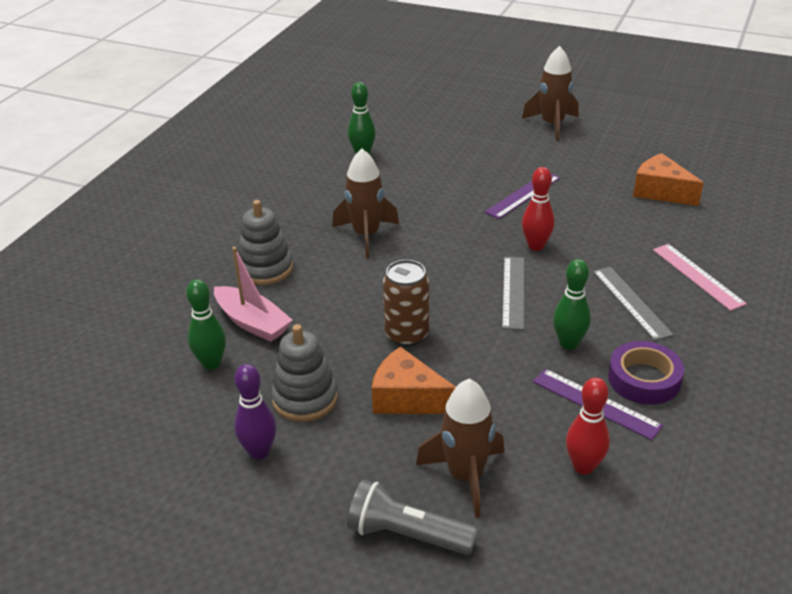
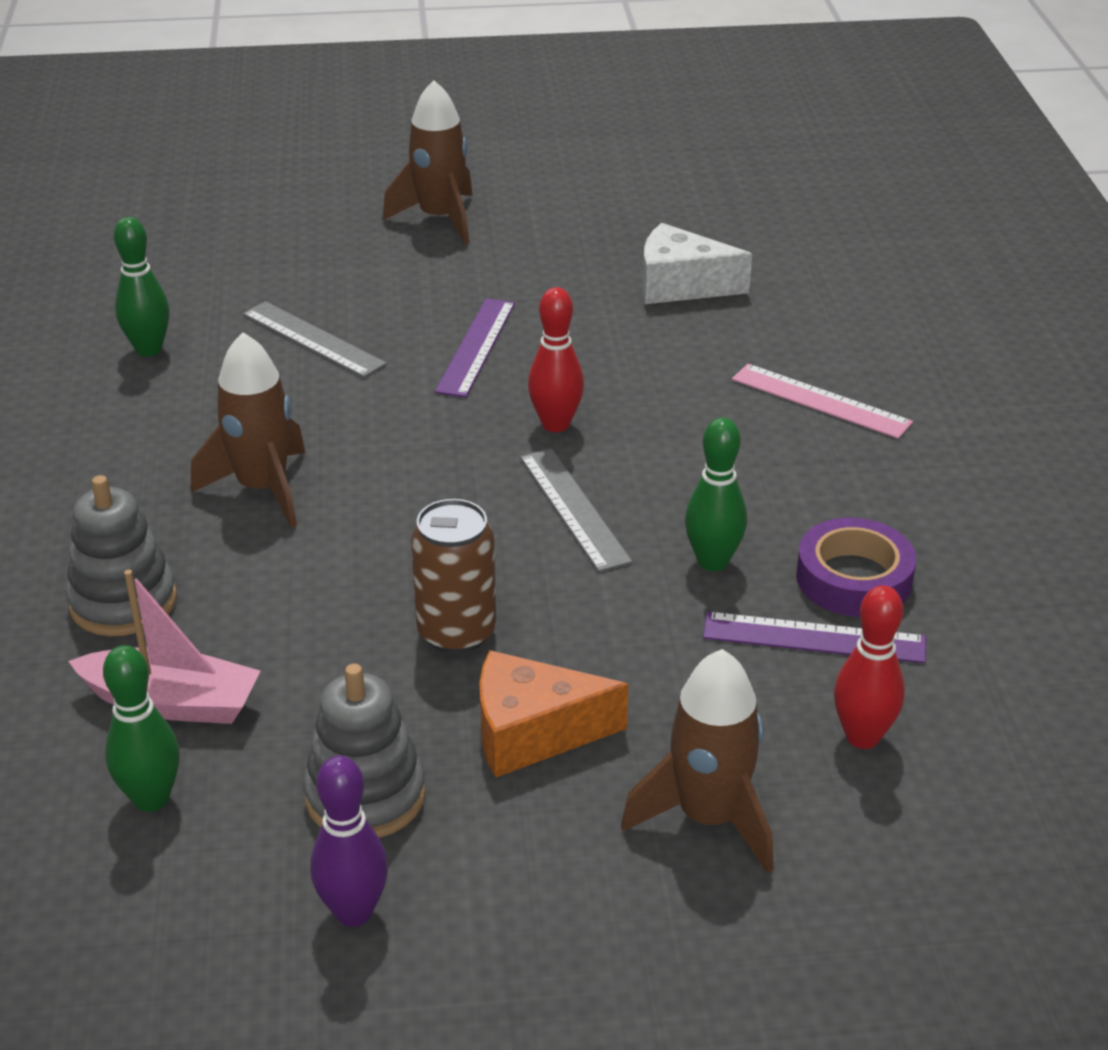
camera: 30 degrees left, 0 degrees up
grey flashlight [347,480,478,555] -> none
grey ruler [593,267,674,341] -> grey ruler moved to [243,301,387,378]
orange cheese [633,153,704,206] -> white cheese [643,223,752,304]

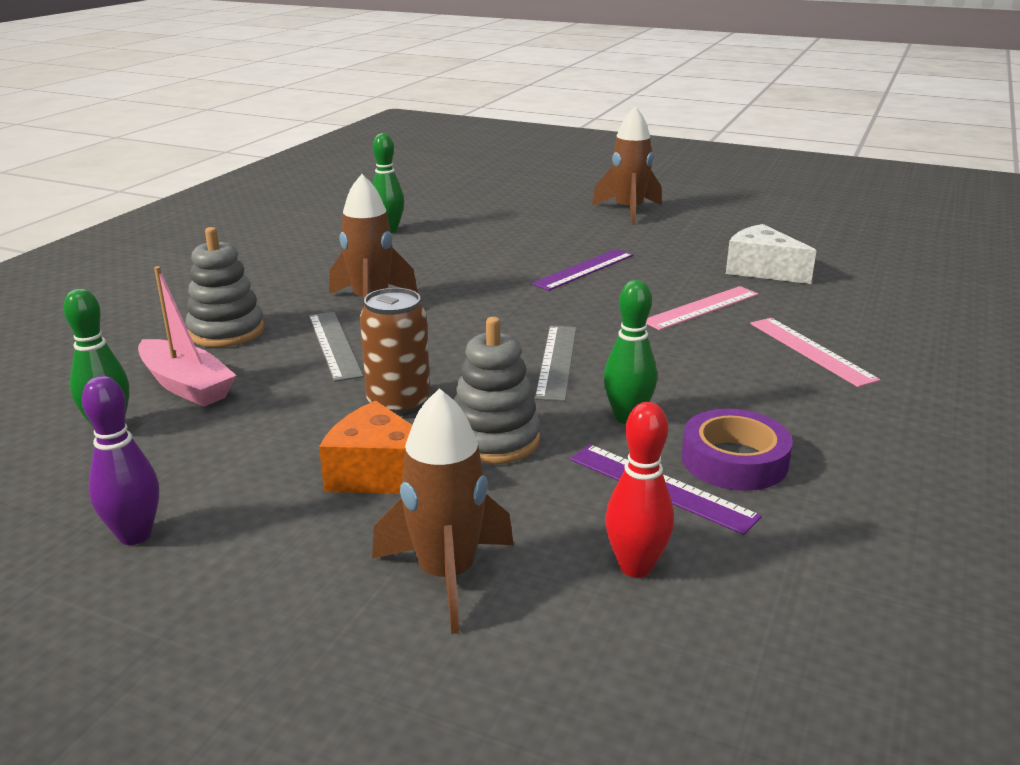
camera: 30 degrees right, 10 degrees down
grey ruler [243,301,387,378] -> grey ruler moved to [309,312,363,382]
grey stacking toy [303,664,425,838] -> grey stacking toy moved to [454,317,540,464]
red bowling pin [528,287,584,432] -> none
none -> pink ruler [646,286,759,330]

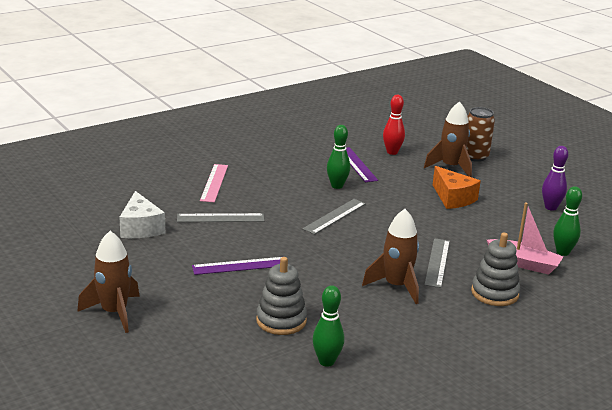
camera: 150 degrees left, 0 degrees up
pink boat [138,266,237,407] -> pink boat turned 135 degrees clockwise [487,203,563,275]
brown can [360,288,430,416] -> brown can moved to [466,107,495,162]
grey stacking toy [454,317,540,464] -> grey stacking toy moved to [256,257,307,335]
pink ruler [646,286,759,330] -> grey ruler [177,213,264,222]
purple tape [681,409,793,491] -> none

